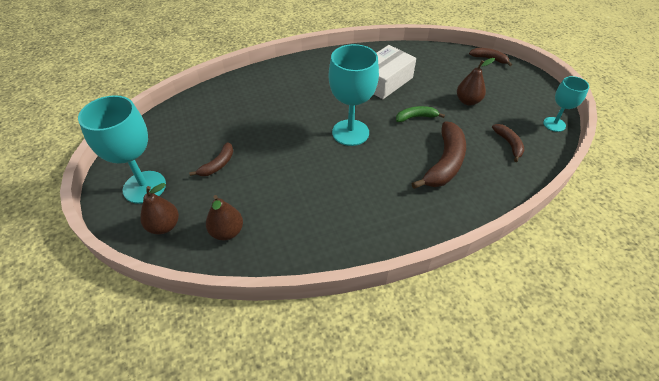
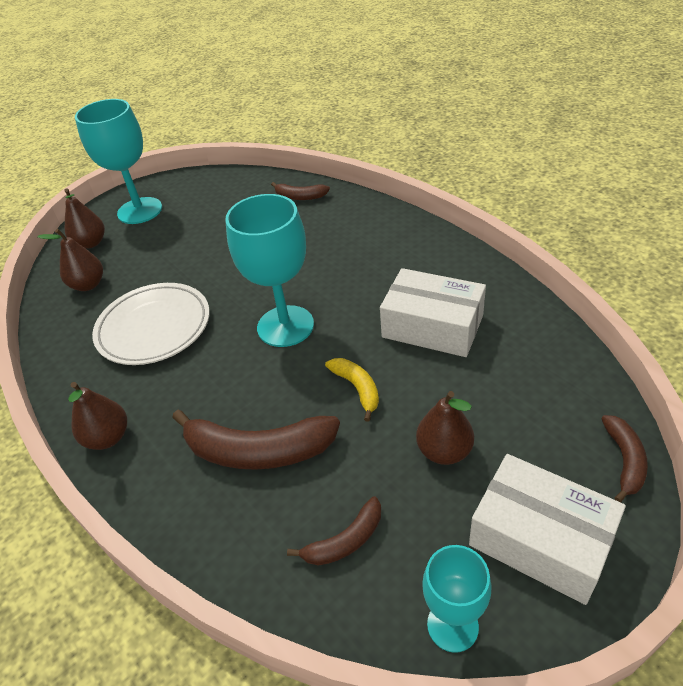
camera: 75 degrees right, 5 degrees down
brown banana [189,142,233,176] -> brown banana moved to [271,182,330,200]
green banana [396,106,445,122] -> yellow banana [325,358,379,422]
none -> brown pear [68,382,127,450]
none -> white plate [92,283,210,365]
none -> white box [469,454,626,605]

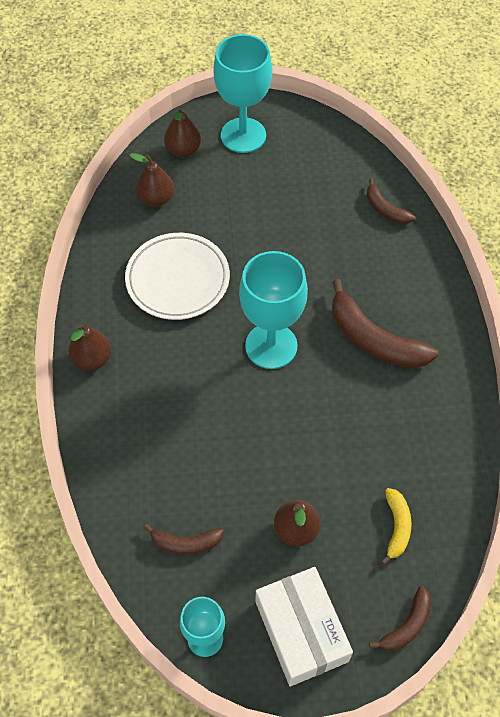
camera: 30 degrees right, 15 degrees up
brown banana [172,410,340,470] -> brown banana moved to [332,279,438,368]
yellow banana [325,358,379,422] -> yellow banana moved to [381,488,411,565]
white box [380,268,486,357] -> none

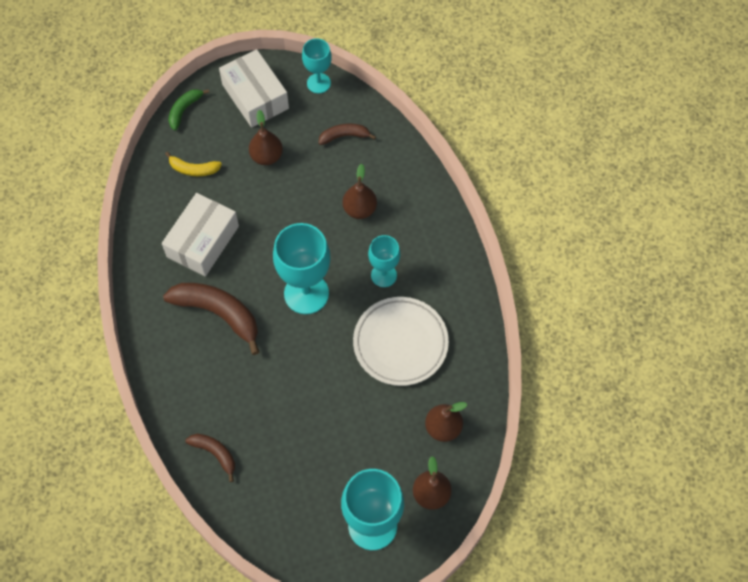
camera: 170 degrees right, 5 degrees up
brown pear [69,323,111,371] -> brown pear moved to [342,164,377,219]
brown banana [369,586,431,651] -> green banana [168,89,210,131]
yellow banana [381,488,411,565] -> yellow banana turned 75 degrees counterclockwise [165,152,222,176]
none -> white box [162,193,239,276]
none -> turquoise goblet [368,235,400,287]

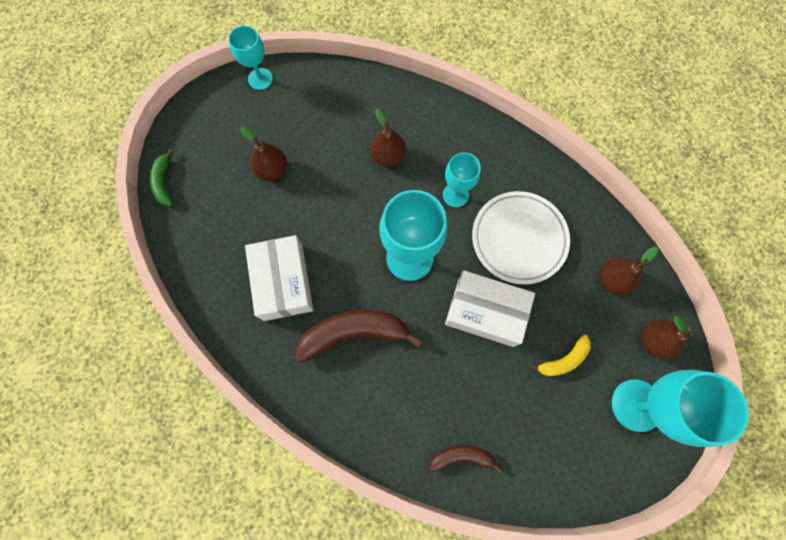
camera: 40 degrees left, 10 degrees up
yellow banana [165,152,222,176] -> yellow banana moved to [530,335,591,376]
white box [219,49,289,128] -> white box moved to [445,270,535,347]
brown banana [318,124,376,145] -> none

